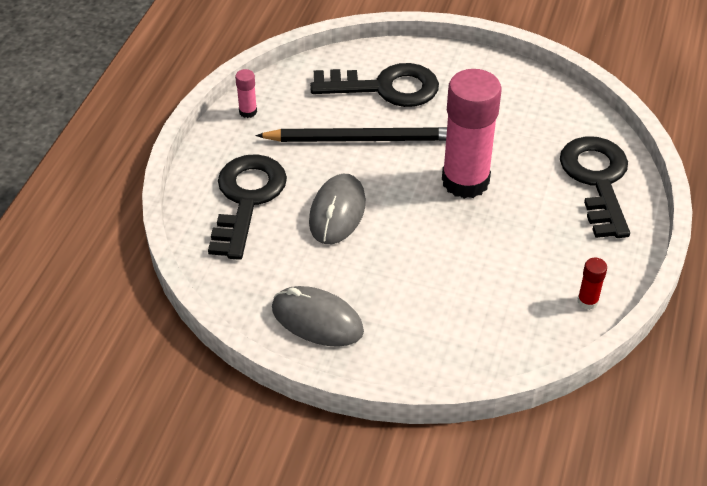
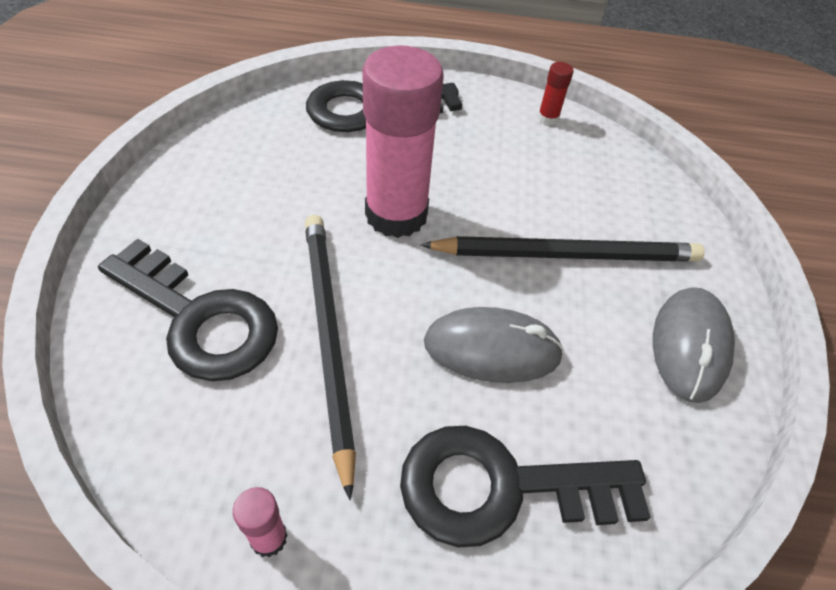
camera: 105 degrees left, 5 degrees up
black key [310,63,439,107] -> black key turned 135 degrees clockwise [98,239,278,381]
none -> black pencil [420,236,705,262]

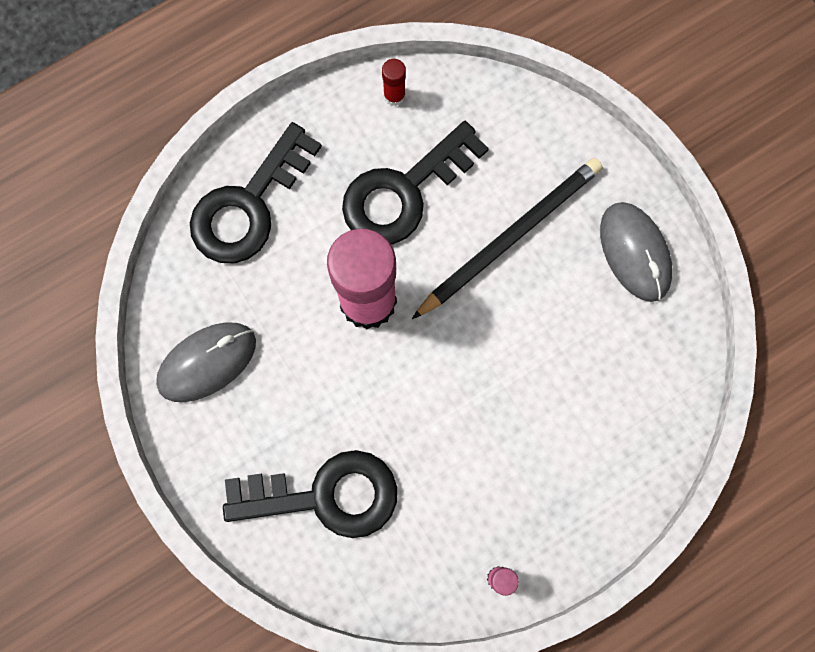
camera: 35 degrees left, 25 degrees up
black pencil [305,215,356,500] -> none
black key [400,426,651,548] -> black key moved to [342,121,489,245]
grey mouse [424,307,564,383] -> grey mouse moved to [156,322,256,402]

